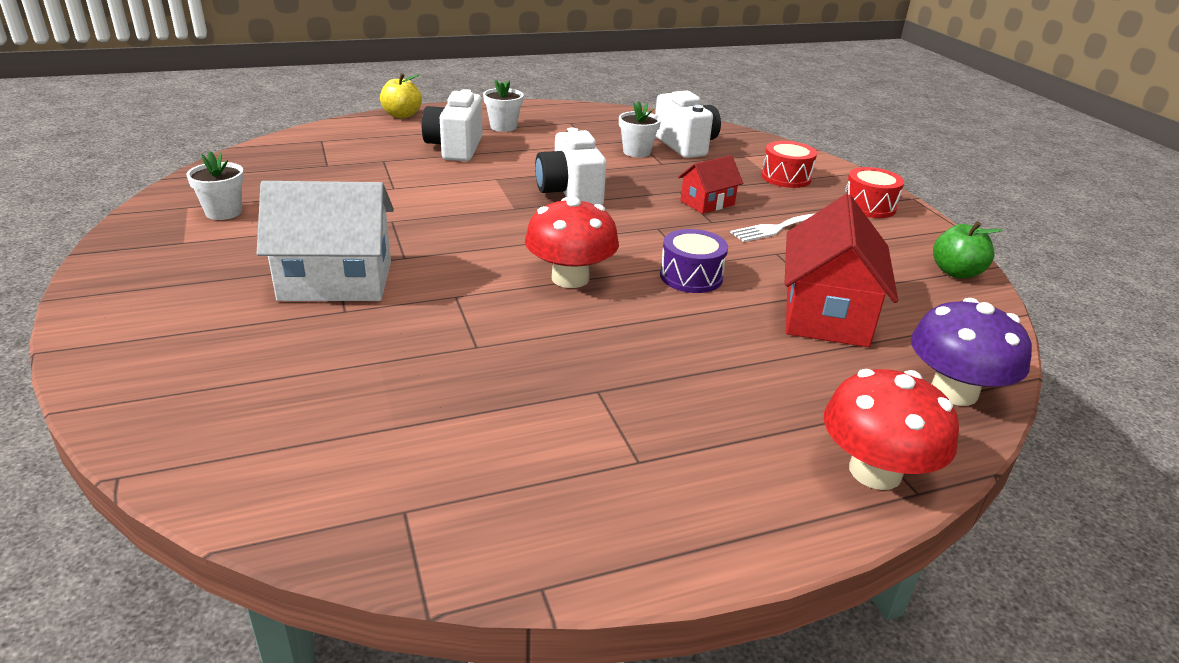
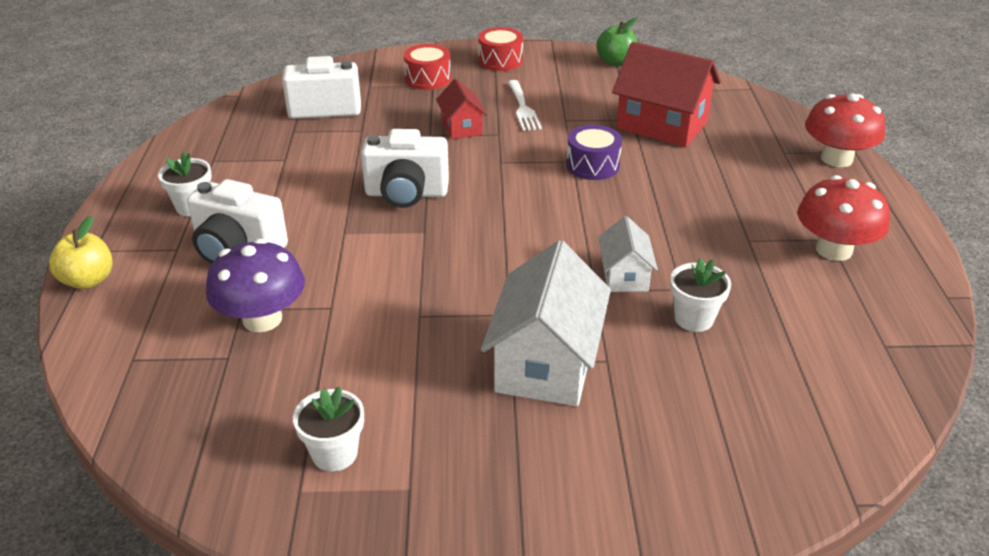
camera: 70 degrees left, 5 degrees up
red mushroom [525,197,619,288] -> red mushroom moved to [797,175,890,261]
white flower pot [619,101,661,157] -> white flower pot moved to [670,258,731,332]
purple mushroom [911,298,1032,406] -> purple mushroom moved to [206,239,305,332]
none -> white house [598,216,658,292]

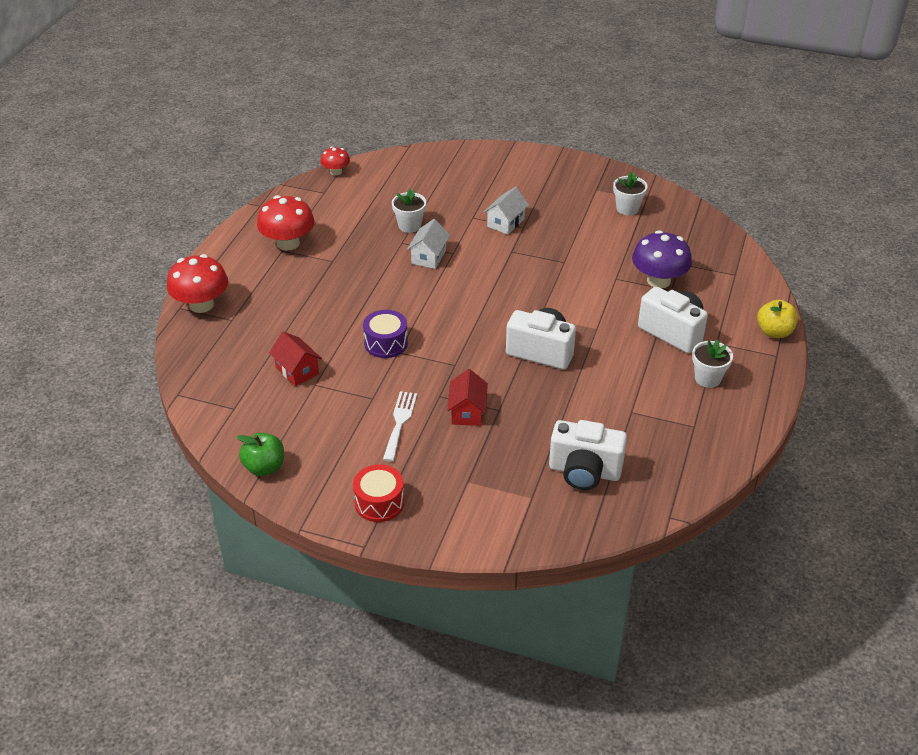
camera: 160 degrees left, 5 degrees up
red drum [404,44,451,90] -> none
white house [481,240,611,406] -> white house [484,187,529,235], size x0.54
red house [612,42,721,147] -> red house [269,332,322,386], size x0.54
none -> red mushroom [320,147,350,175]

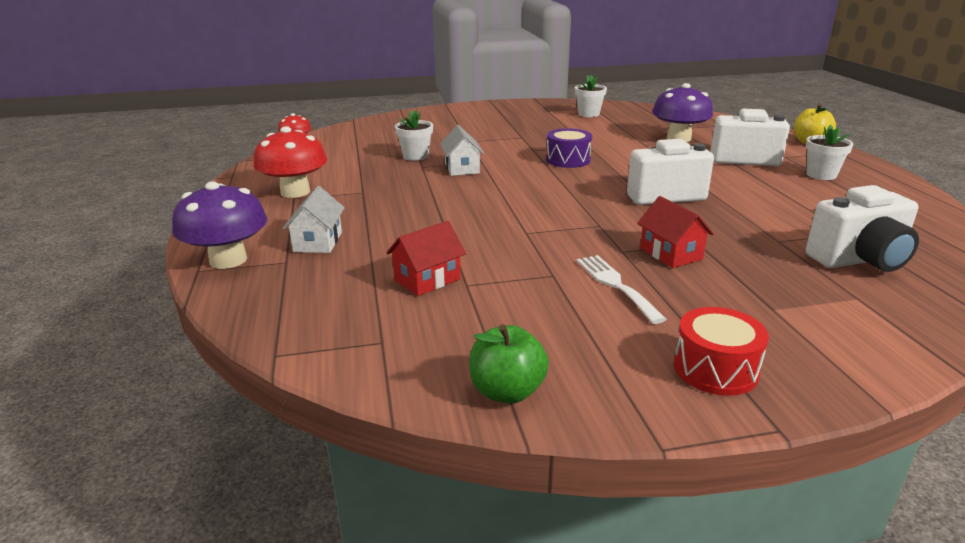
camera: 30 degrees left, 15 degrees down
red mushroom [167,254,228,313] -> purple mushroom [172,181,267,269]
red house [269,332,322,386] -> red house turned 60 degrees counterclockwise [386,221,466,296]
purple drum [363,310,408,358] -> purple drum moved to [546,128,592,168]
white house [484,187,529,235] -> white house moved to [283,186,345,253]

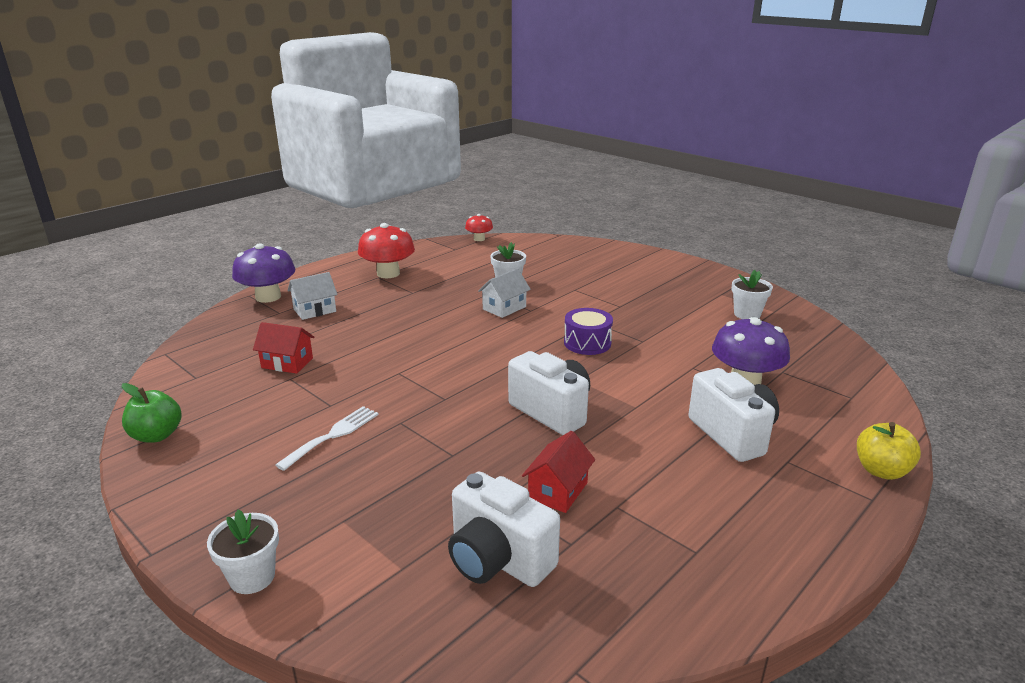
camera: 55 degrees right, 0 degrees up
red house [637,196,714,268] -> red house moved to [522,431,595,513]
red drum [674,307,769,396] -> none
white flower pot [806,125,853,180] -> white flower pot moved to [207,510,279,594]

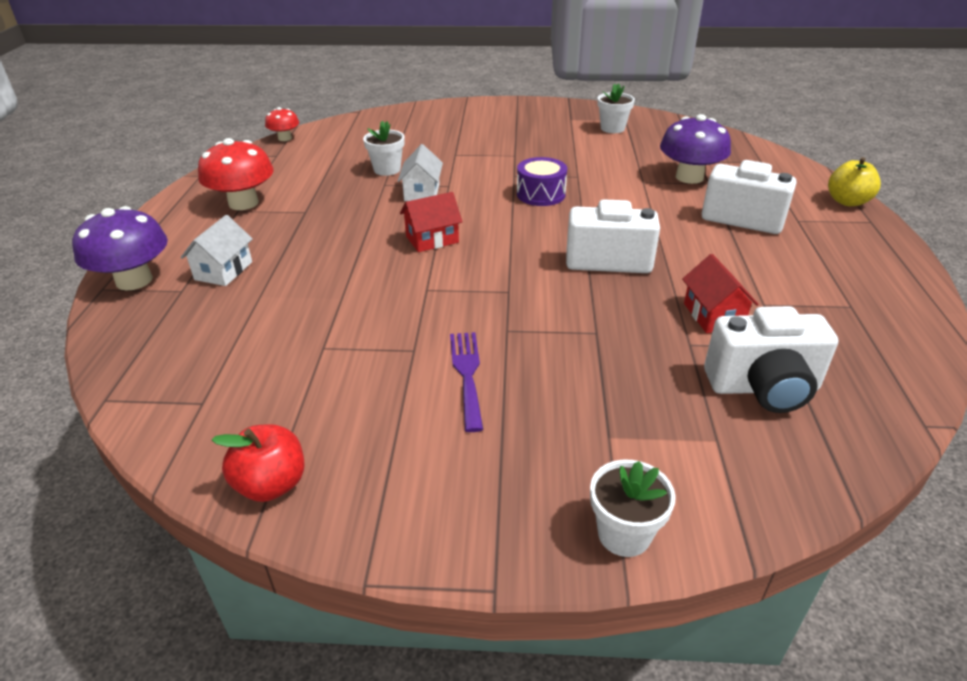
camera: 40 degrees left, 10 degrees up
green apple [122,383,182,443] -> red apple [212,424,304,502]
red house [253,322,314,374] -> red house moved to [400,192,463,252]
white fork [275,406,379,471] -> purple fork [450,332,483,432]

